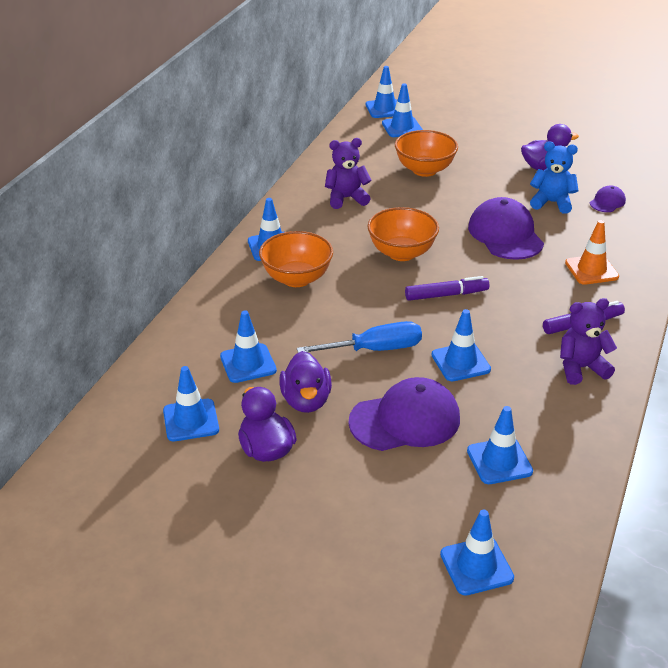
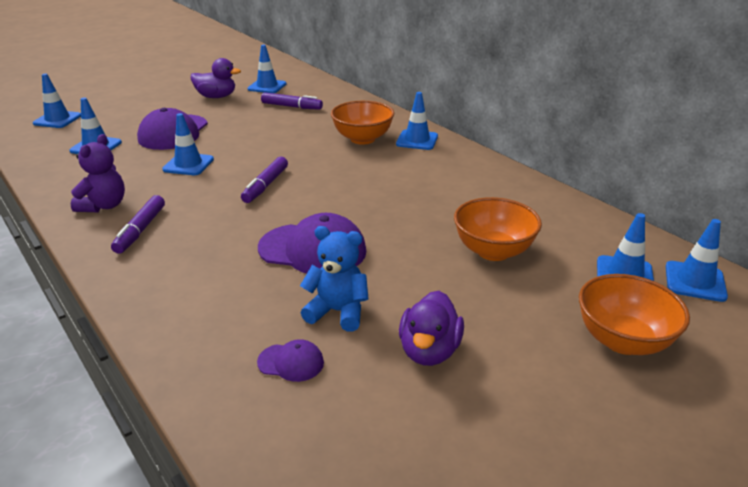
camera: 120 degrees right, 5 degrees down
blue traffic cone [220,311,277,383] -> purple marker [261,92,323,110]
purple duck [279,351,332,413] -> none
blue screwdriver [297,321,422,353] -> none
purple teddy bear [325,138,372,209] -> none
orange bowl [367,207,439,261] -> orange bowl moved to [579,274,690,355]
blue teddy bear [530,141,578,214] -> blue teddy bear turned 120 degrees counterclockwise [300,226,369,332]
orange traffic cone [565,220,619,285] -> none
purple cap [590,185,626,212] -> purple cap turned 60 degrees counterclockwise [257,339,324,382]

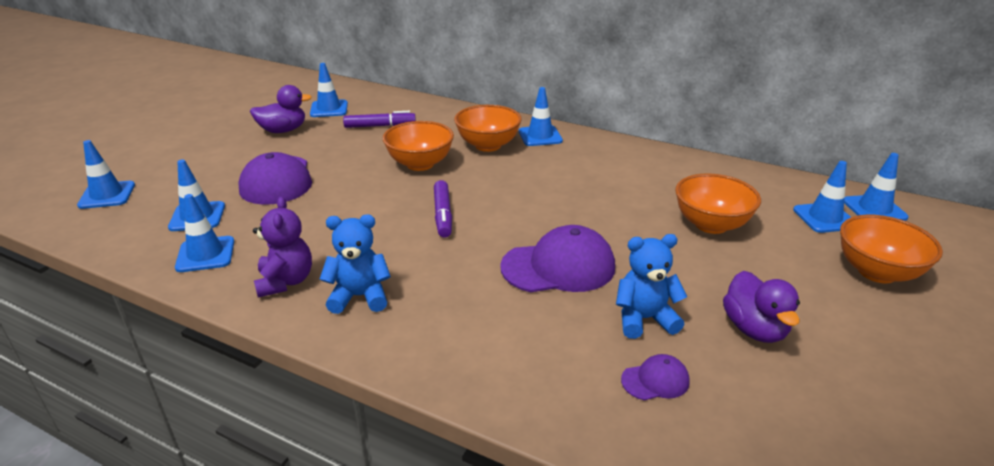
camera: 25 degrees left, 0 degrees up
purple marker [111,195,165,254] -> blue teddy bear [320,214,391,314]
blue traffic cone [162,113,214,175] -> blue traffic cone moved to [175,194,234,272]
none -> orange bowl [383,121,454,171]

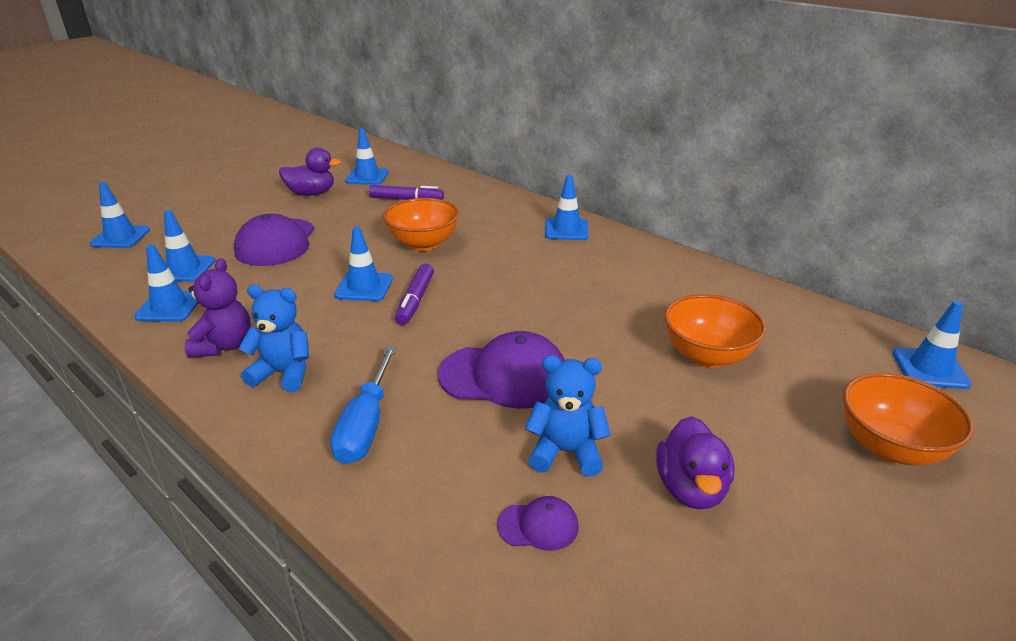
camera: 15 degrees right, 0 degrees up
orange bowl [454,105,522,152] -> none
blue traffic cone [793,161,851,233] -> blue traffic cone moved to [334,226,393,301]
none -> blue screwdriver [330,346,397,464]

